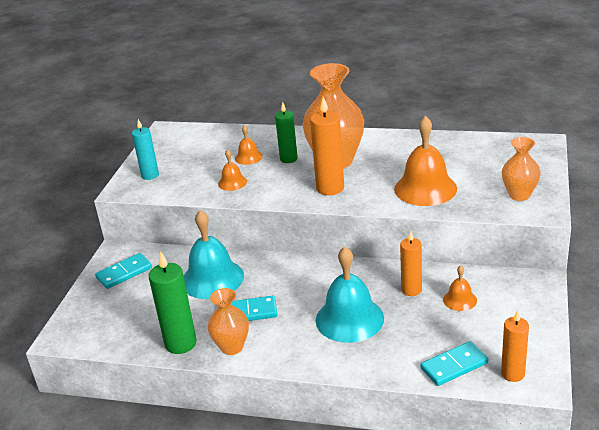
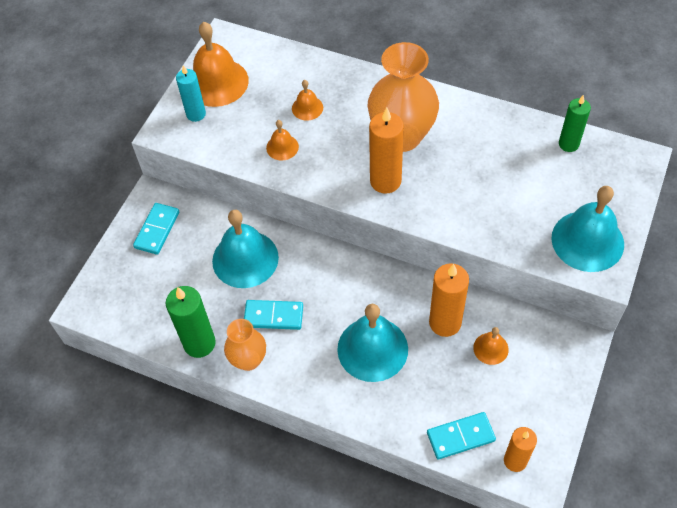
camera: 10 degrees right, 25 degrees up
turquoise domino [95,253,152,289] -> turquoise domino turned 45 degrees counterclockwise [133,203,179,255]
green candle [275,102,298,163] -> green candle moved to [559,95,591,152]
orange bell [394,116,457,206] -> orange bell moved to [193,22,249,107]
orange candle [400,230,422,296] -> orange candle [429,263,469,337], size x1.50
orange vase [502,137,541,201] -> turquoise bell [551,186,624,272]

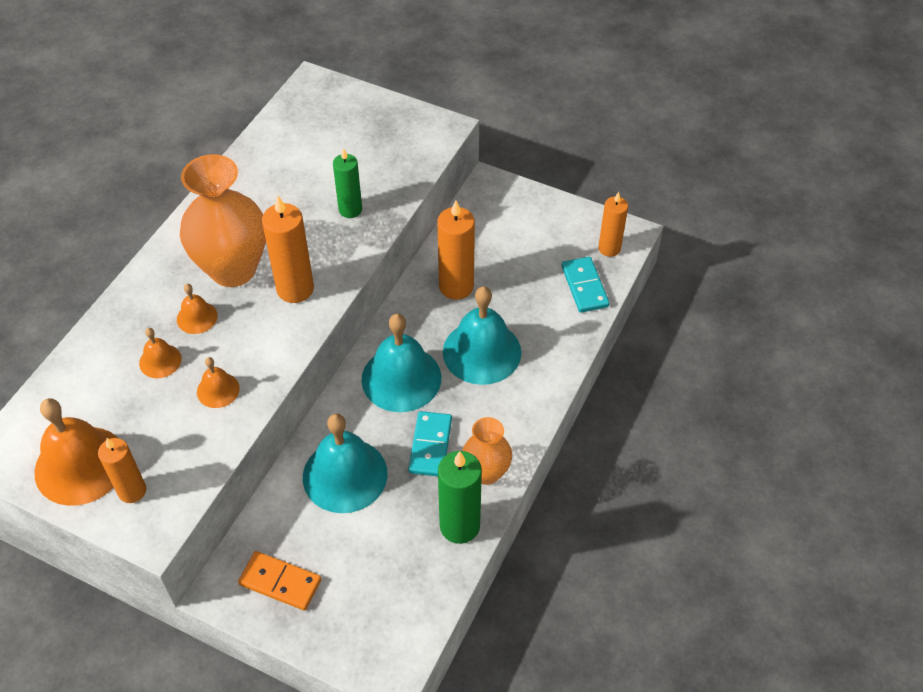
camera: 90 degrees left, 5 degrees down
turquoise domino [133,203,179,255] -> orange domino [238,551,321,611]
turquoise candle [176,65,206,122] -> orange candle [98,438,146,503]
orange bell [473,327,509,365] -> orange bell moved to [177,284,218,334]
turquoise bell [551,186,624,272] -> turquoise bell moved to [361,314,441,412]
green candle [559,95,591,152] -> green candle moved to [333,148,362,218]

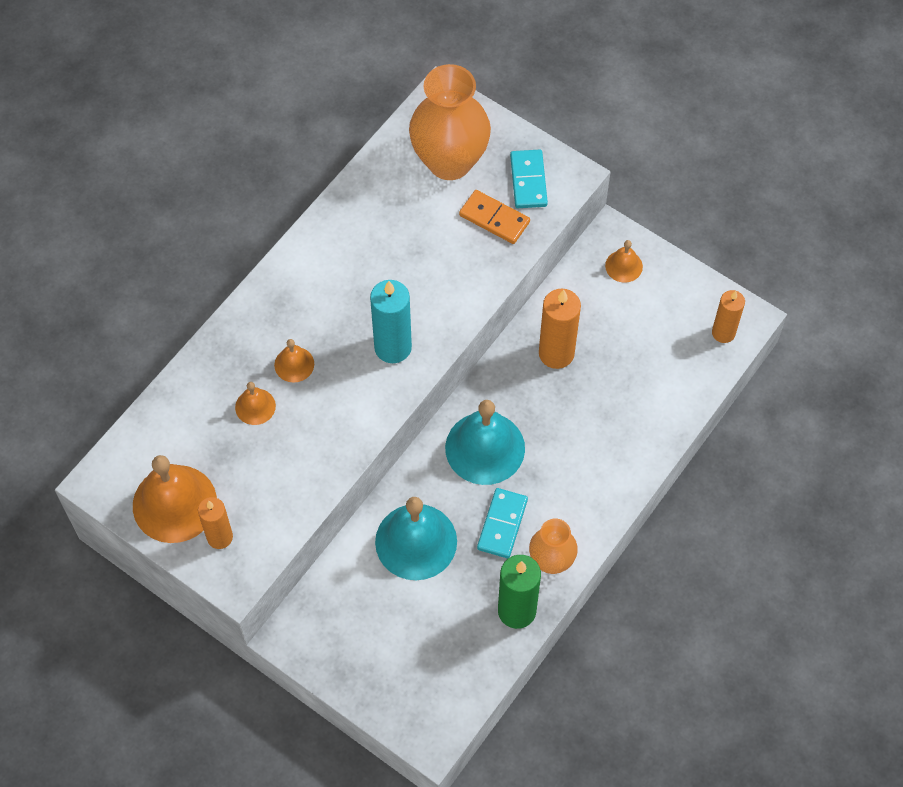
camera: 10 degrees right, 10 degrees up
orange vase [180,154,266,287] -> orange vase moved to [409,64,491,180]
orange bell [197,357,240,408] -> orange bell moved to [605,240,643,283]
orange domino [238,551,321,611] -> orange domino moved to [459,190,530,244]
orange candle [262,196,314,303] -> turquoise candle [370,280,412,363]
green candle [333,148,362,218] -> none
turquoise bell [443,286,521,385] -> none
turquoise domino [561,257,610,313] -> turquoise domino moved to [510,150,548,208]

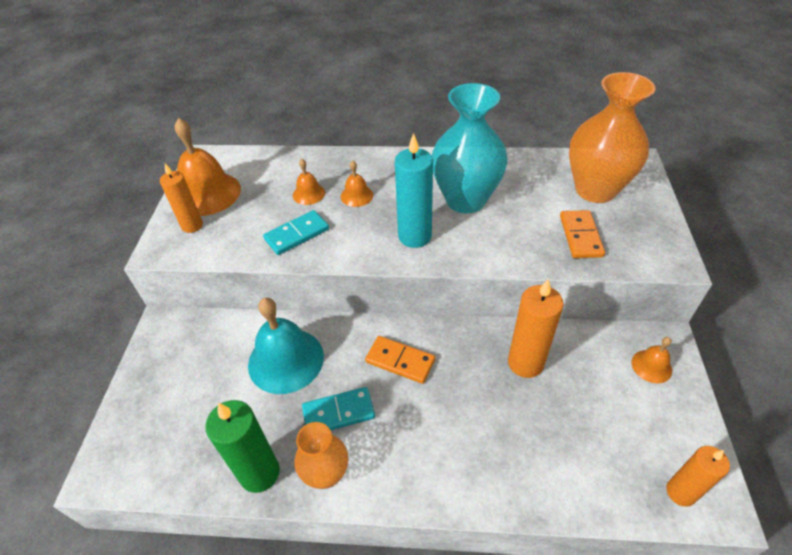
camera: 60 degrees right, 15 degrees down
turquoise bell [445,400,525,485] -> orange domino [365,336,435,384]
turquoise domino [510,150,548,208] -> turquoise domino moved to [263,210,329,255]
none -> turquoise vase [432,83,508,214]

